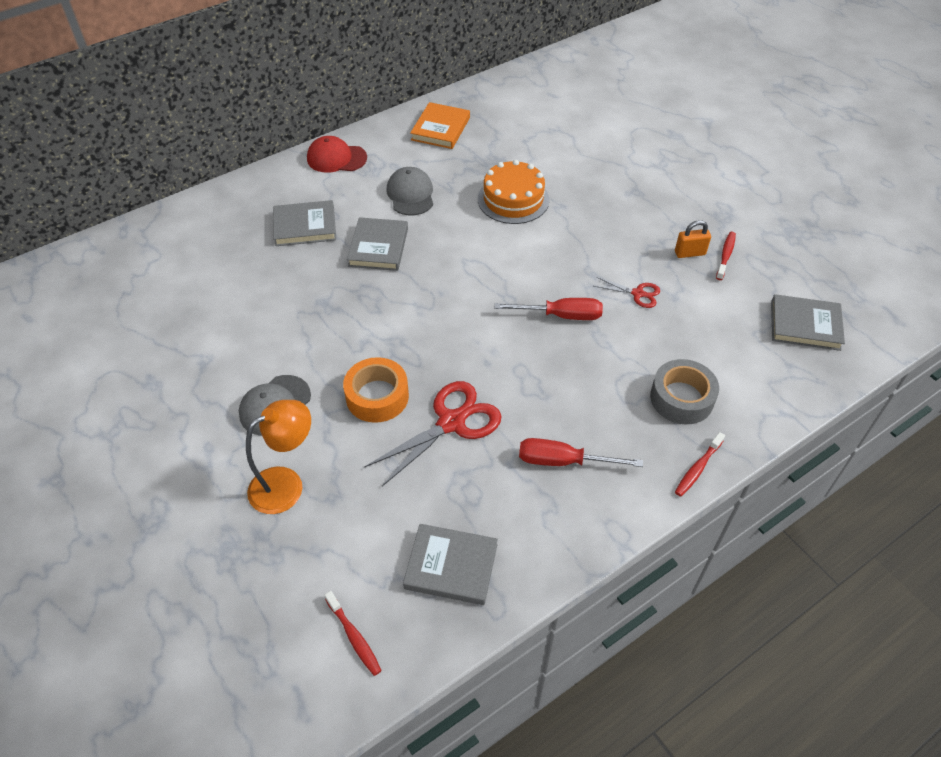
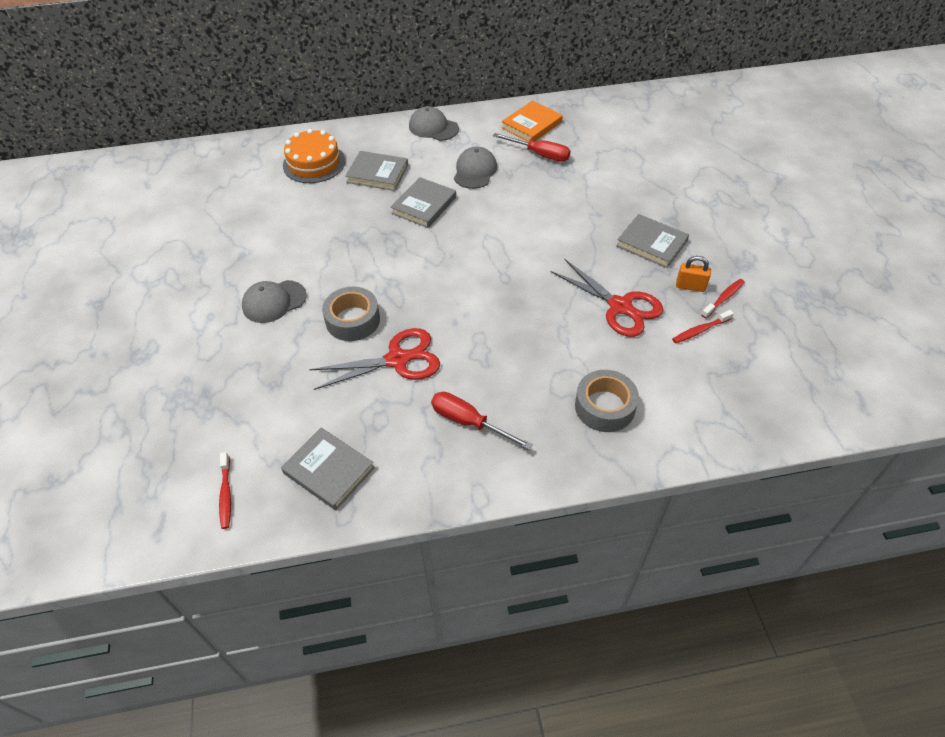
camera: 25 degrees right, 0 degrees up
orange lamp [246,400,311,514] -> none
red cap [307,136,367,173] -> grey cap [409,106,459,141]
orange tape [343,357,409,423] -> grey tape [322,287,380,341]
orange cake [478,160,549,224] -> orange cake moved to [283,129,345,183]
red screwdriver [494,298,603,320] -> red screwdriver moved to [493,133,571,162]
red scissors [594,277,660,308] -> red scissors [550,259,664,337], size x1.94
red toothbrush [675,432,725,497] -> red toothbrush moved to [672,310,734,343]
grey book [771,294,845,351] -> grey book moved to [616,214,689,268]

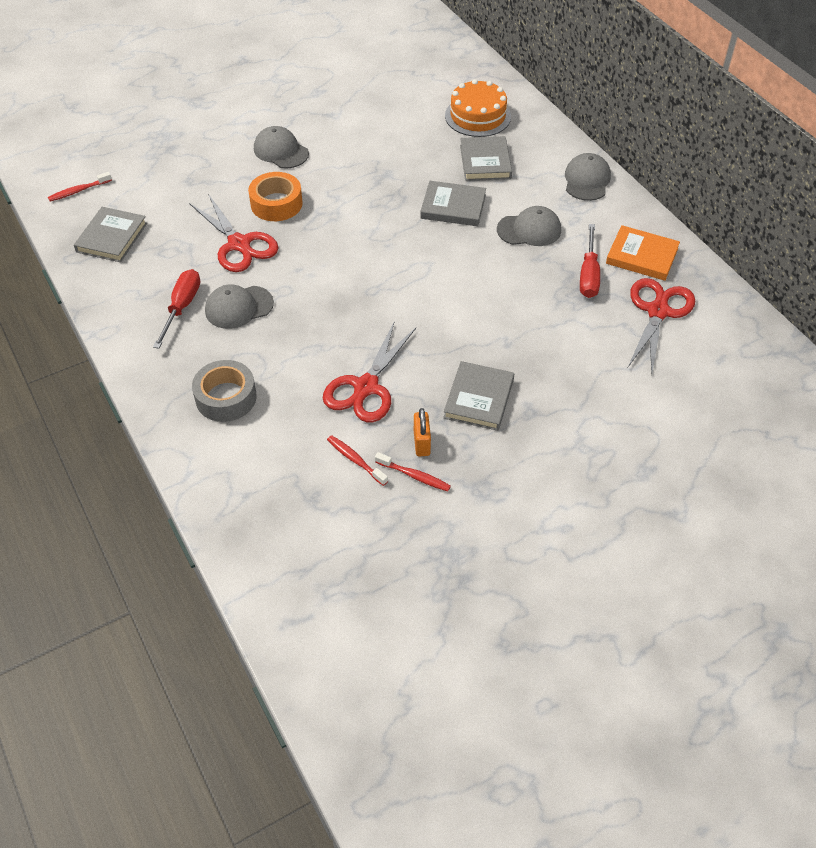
camera: 70 degrees right, 0 degrees up
grey tape [322,287,380,341] -> orange tape [248,172,303,221]
none -> grey cap [205,285,274,329]
none -> red scissors [628,278,695,373]

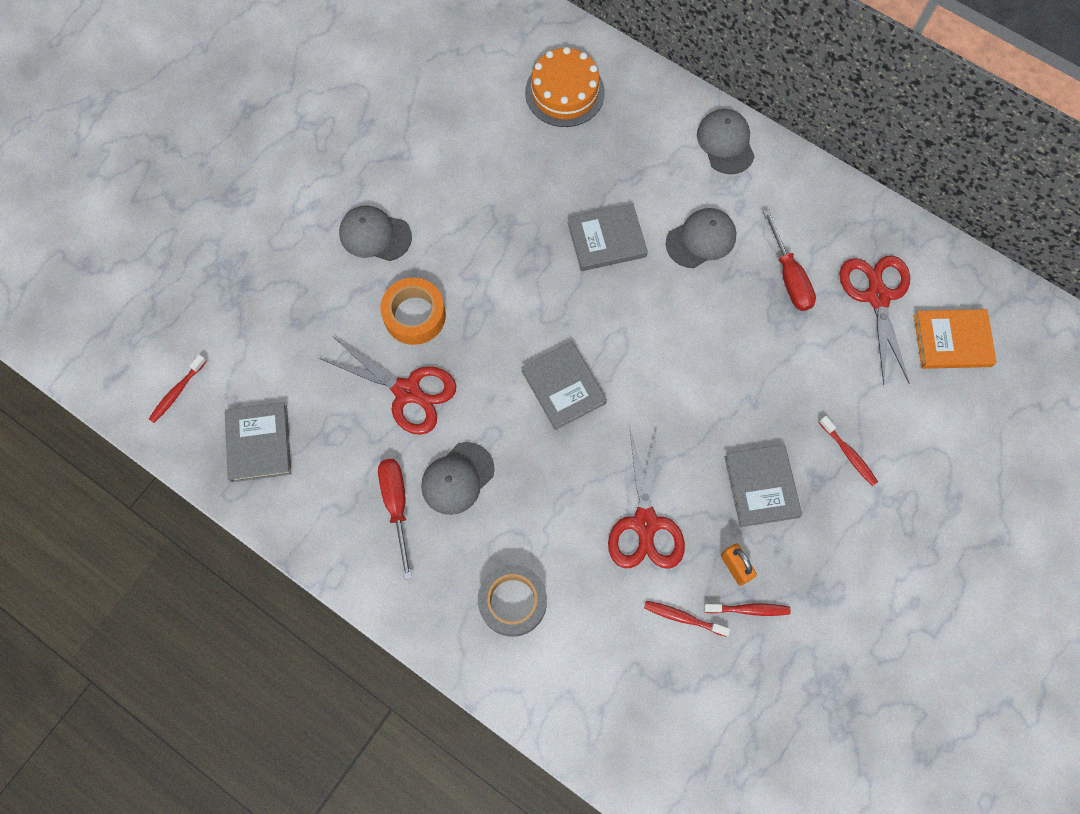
camera: 25 degrees left, 20 degrees up
grey book [460,136,512,181] -> grey book moved to [521,341,607,430]
orange book [606,225,680,281] -> orange book moved to [914,309,997,369]
none -> red toothbrush [819,416,878,486]

